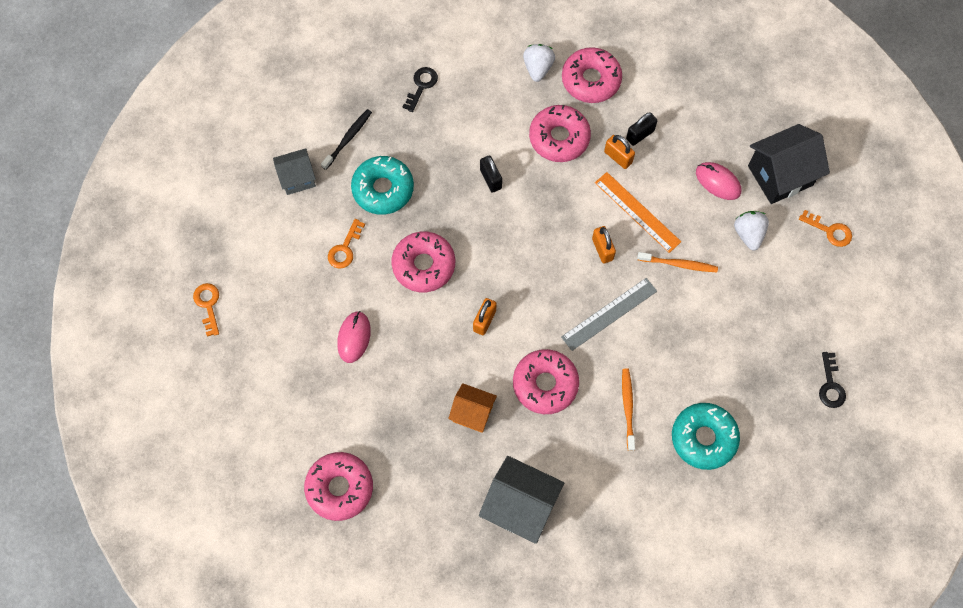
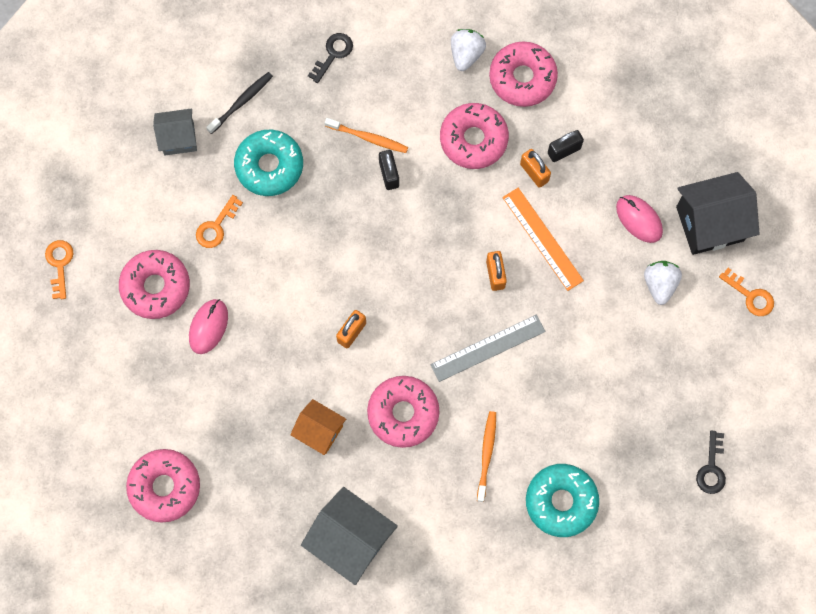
camera: 10 degrees right, 5 degrees up
pink donut [391,232,455,292] -> pink donut moved to [119,250,190,319]
orange toothbrush [637,252,718,272] -> orange toothbrush moved to [325,118,408,153]

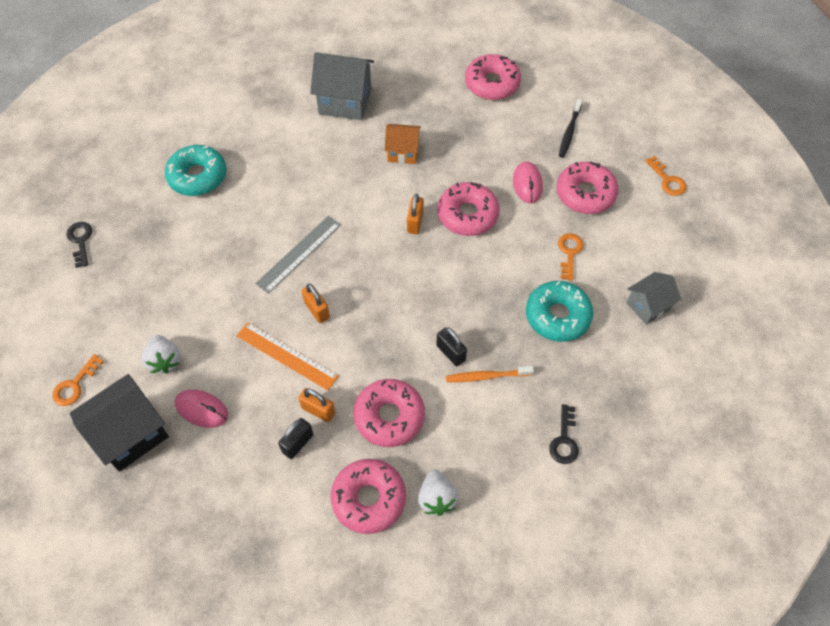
camera: 155 degrees right, 15 degrees down
black toothbrush [206,72,273,134] -> black toothbrush moved to [559,99,582,158]
pink donut [367,376,440,448] -> pink donut moved to [437,182,500,236]
orange toothbrush [477,411,496,502] -> none
orange key [719,268,774,316] -> orange key turned 75 degrees counterclockwise [52,354,104,406]

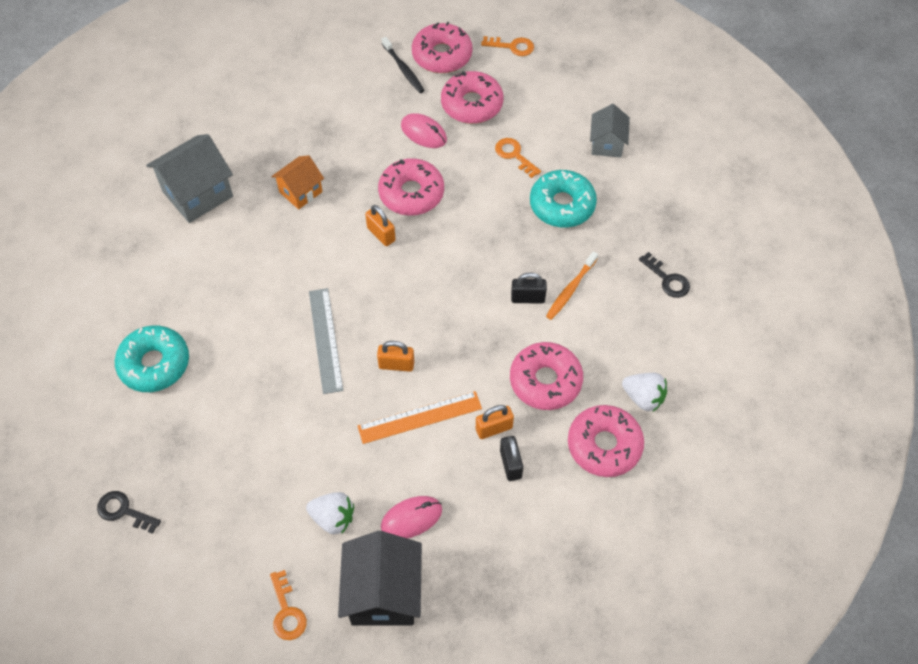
camera: 50 degrees left, 0 degrees up
pink donut [465,54,521,100] -> pink donut moved to [412,22,472,73]

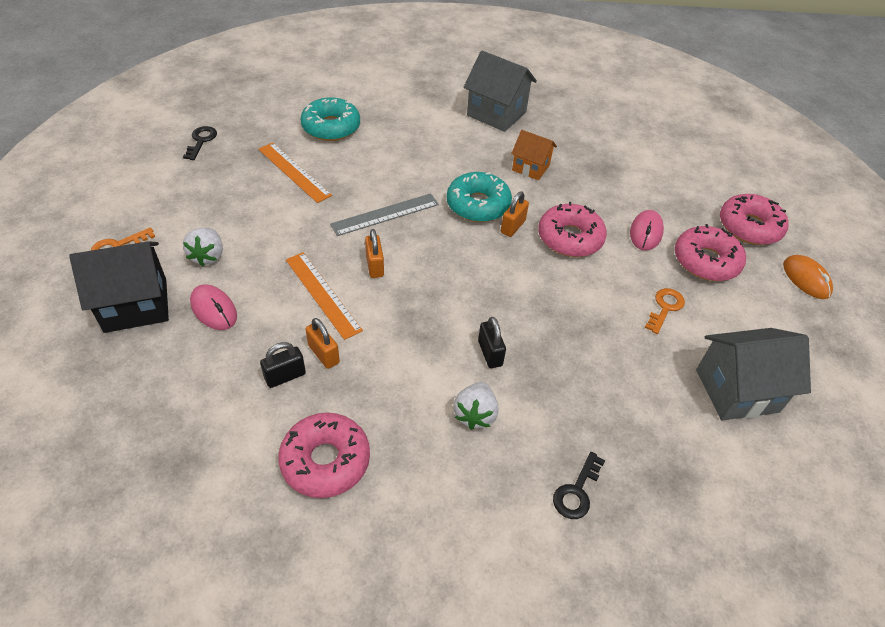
camera: 70 degrees right, 10 degrees down
black toothbrush [382,37,425,93] -> none
orange key [481,36,534,56] -> orange mouse [783,255,833,299]
pink donut [510,342,583,410] -> none
turquoise donut [530,170,597,227] -> turquoise donut moved to [447,172,512,222]
orange toothbrush [546,251,598,320] -> none
grey house [590,104,630,157] -> grey house [696,328,811,421], size x1.65
white strawberry [622,373,667,412] -> white strawberry moved to [453,382,499,430]
none -> orange ruler [258,143,332,203]

